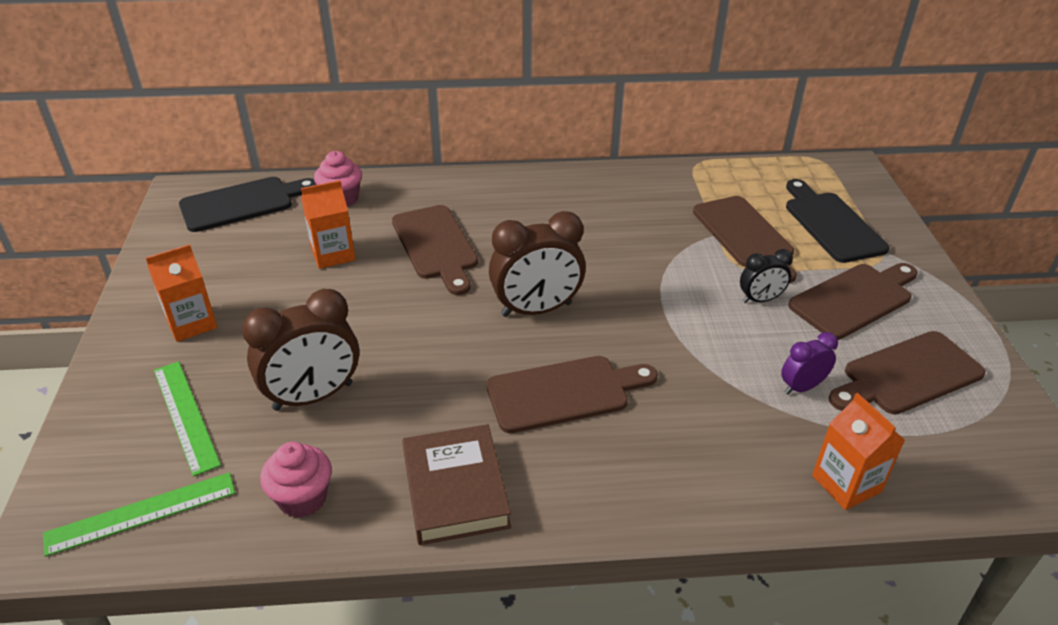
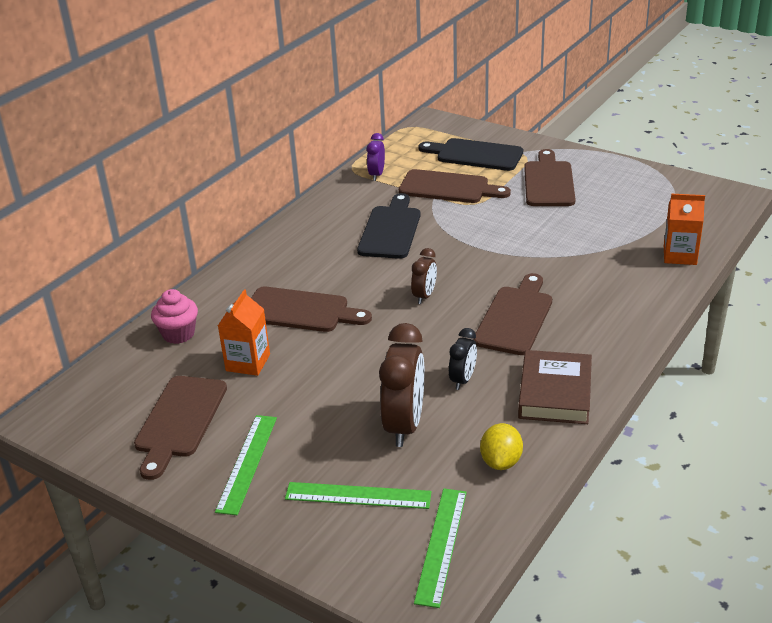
camera: 50 degrees left, 5 degrees down
orange carton [145,244,217,342] -> green ruler [215,415,277,515]
black cutting board [179,177,316,232] -> black cutting board moved to [357,193,421,259]
pink cupcake [260,442,332,518] -> yellow lemon [480,423,523,470]
brown book [402,424,511,545] -> brown book turned 75 degrees clockwise [518,350,592,424]
brown clock [489,211,586,317] -> brown clock [411,248,437,304], size x0.54
black clock [740,249,793,303] -> black clock moved to [449,328,477,390]
purple clock [781,332,838,395] -> purple clock moved to [367,133,385,181]
brown cutting board [829,331,986,414] -> brown cutting board moved to [134,376,227,480]

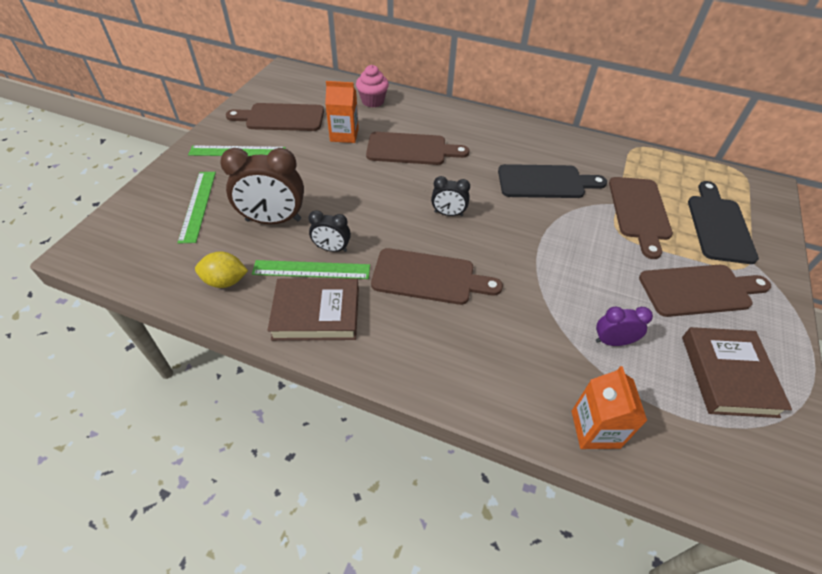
camera: 75 degrees right, 15 degrees up
brown cutting board [251,286,372,332] -> brown cutting board turned 90 degrees counterclockwise [366,132,469,165]
purple clock [367,133,385,181] -> purple clock moved to [596,306,653,346]
brown clock [411,248,437,304] -> black clock [431,176,470,216]
green ruler [414,489,467,608] -> green ruler moved to [252,260,370,279]
none -> brown book [682,327,792,418]

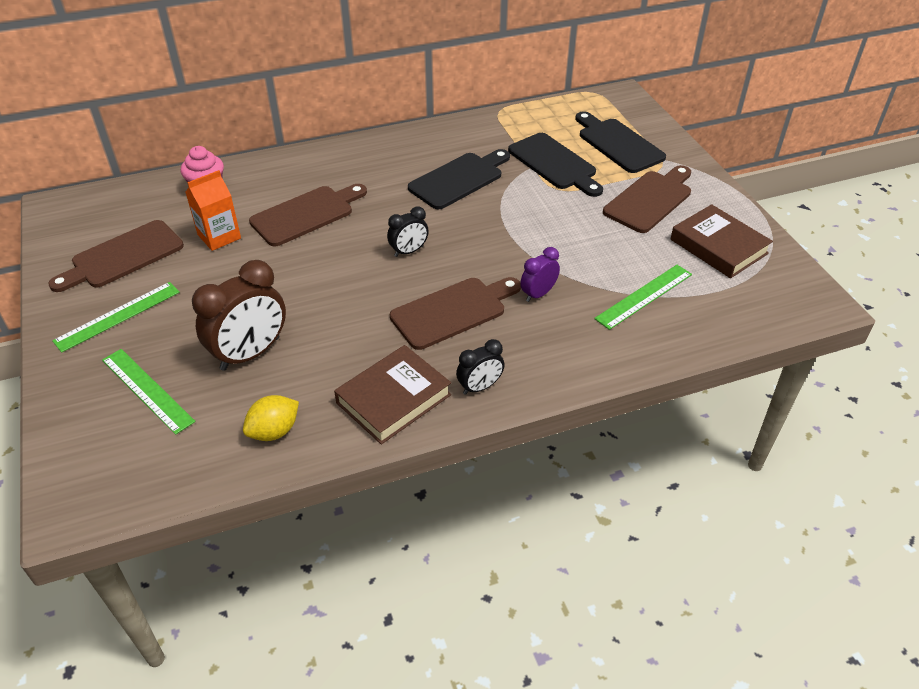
camera: 40 degrees left, 5 degrees down
green ruler [252,260,370,279] -> green ruler moved to [594,265,692,330]
black clock [308,210,351,252] -> black clock moved to [456,339,505,395]
orange carton [572,366,647,449] -> none
purple clock [596,306,653,346] -> purple clock moved to [520,247,560,302]
brown cutting board [609,177,673,259] -> black cutting board [508,133,603,197]

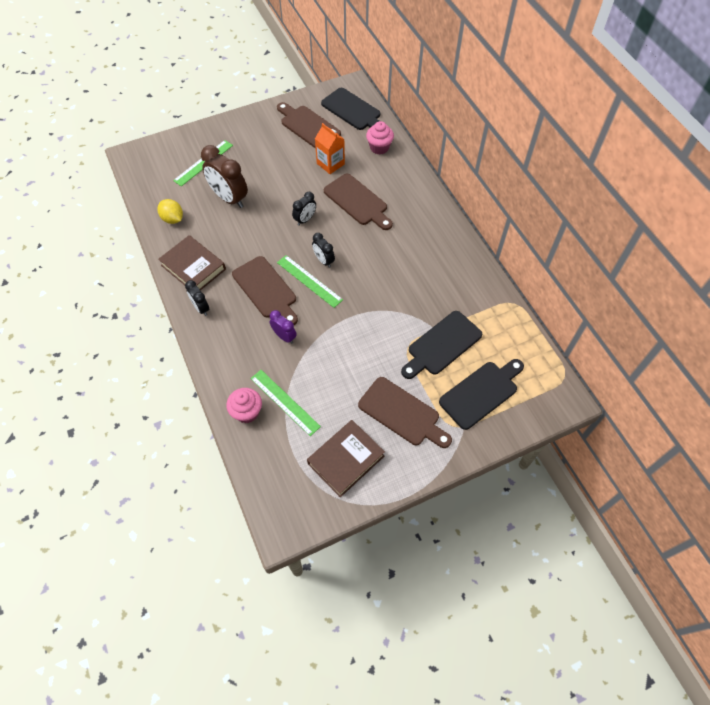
camera: 85 degrees right, 15 degrees up
green ruler [52,282,180,353] -> green ruler moved to [277,255,343,308]
black cutting board [408,149,510,209] -> black cutting board moved to [321,88,380,130]
none -> pink cupcake [226,388,262,423]
none -> black clock [292,192,316,226]

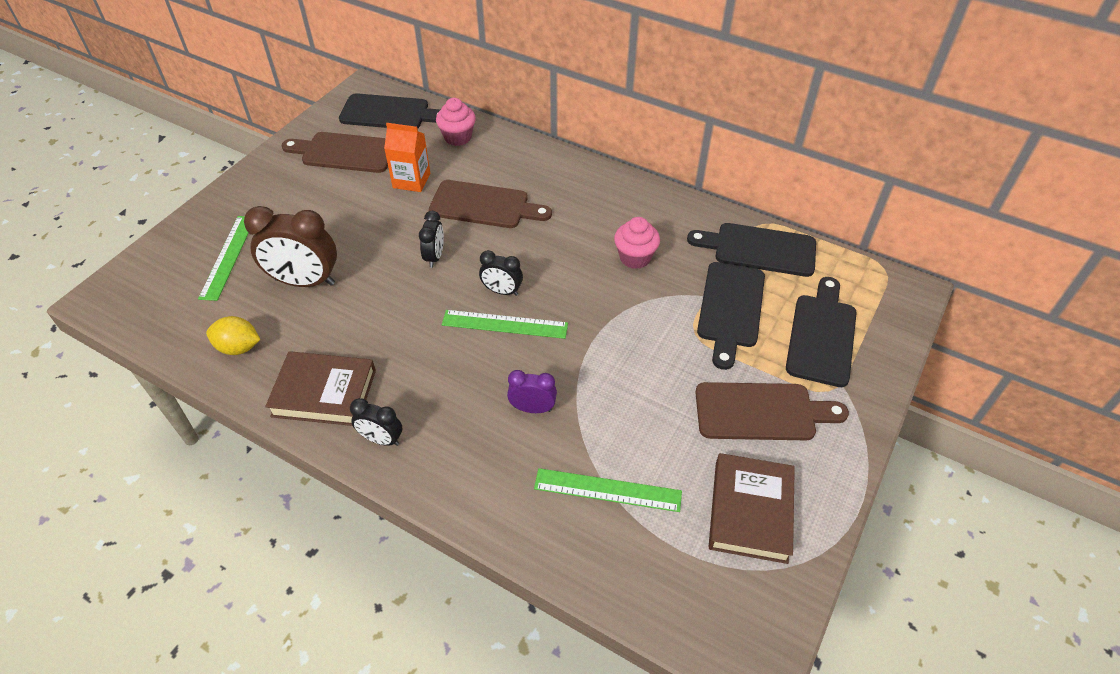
camera: 35 degrees left, 10 degrees down
pink cupcake [226,388,262,423] -> pink cupcake moved to [614,217,660,269]
brown cutting board [232,256,298,325] -> none
none -> black cutting board [687,223,816,277]

